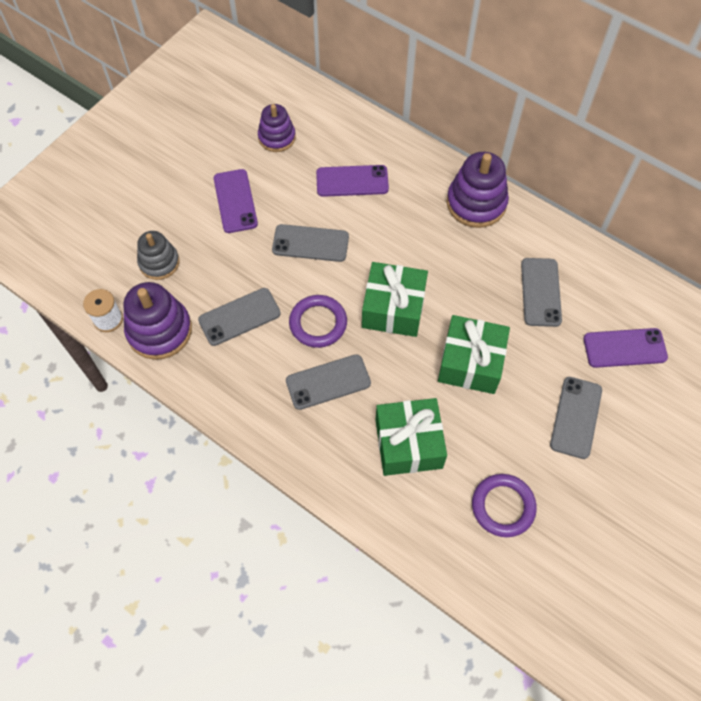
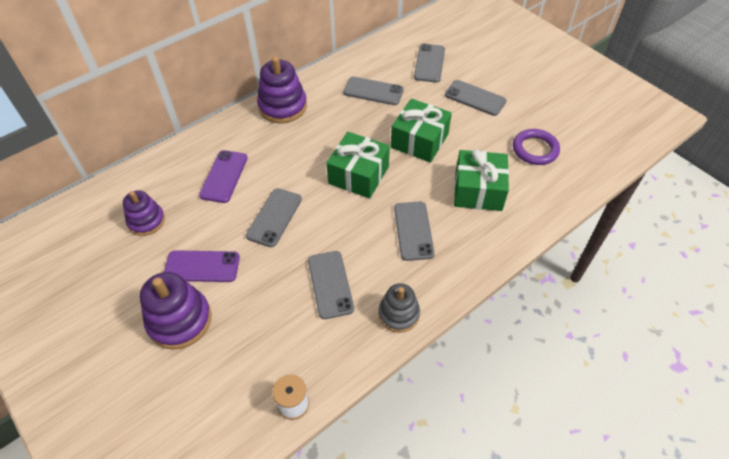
camera: 75 degrees left, 10 degrees down
purple stacking toy [124,282,192,360] -> purple stacking toy moved to [140,272,212,349]
grey stacking toy [137,231,179,280] -> grey stacking toy moved to [378,283,420,333]
purple ring [289,295,347,348] -> none
purple phone [583,328,668,368] -> grey phone [414,44,445,83]

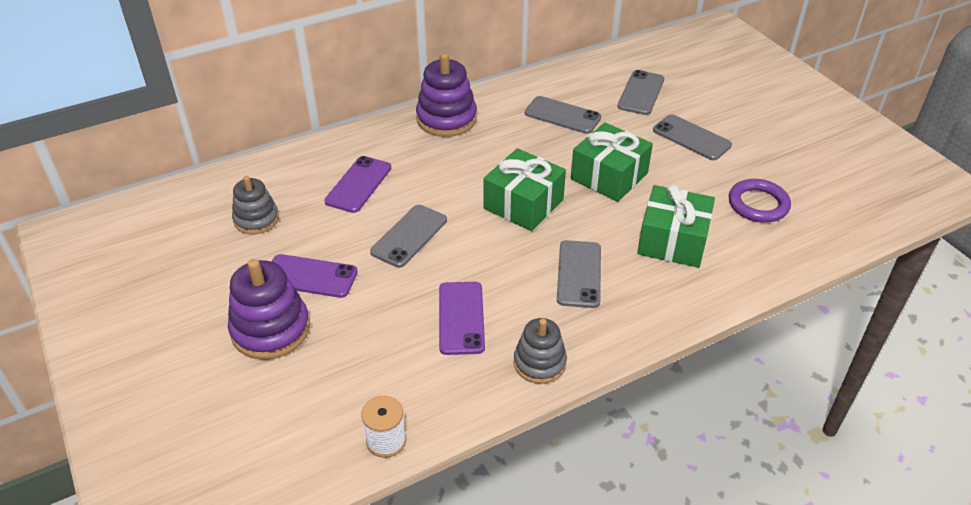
camera: 10 degrees right, 10 degrees down
purple stacking toy [123,190,165,236] -> grey stacking toy [232,176,279,235]
grey phone [308,251,354,319] -> purple phone [439,282,485,355]

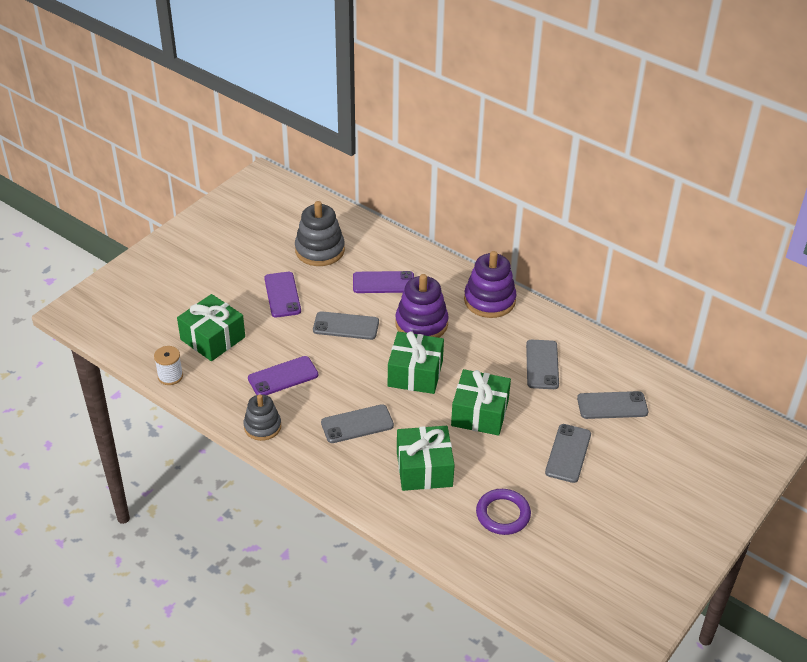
camera: 65 degrees right, 0 degrees up
purple stacking toy [228,259,310,360] -> purple stacking toy moved to [395,274,449,338]
grey stacking toy [232,176,279,235] -> grey stacking toy [295,201,345,266], size x1.54
none -> green gift [177,294,245,361]

